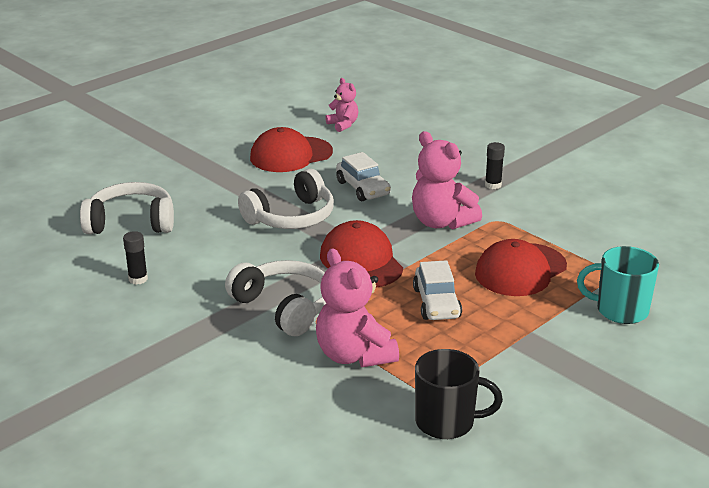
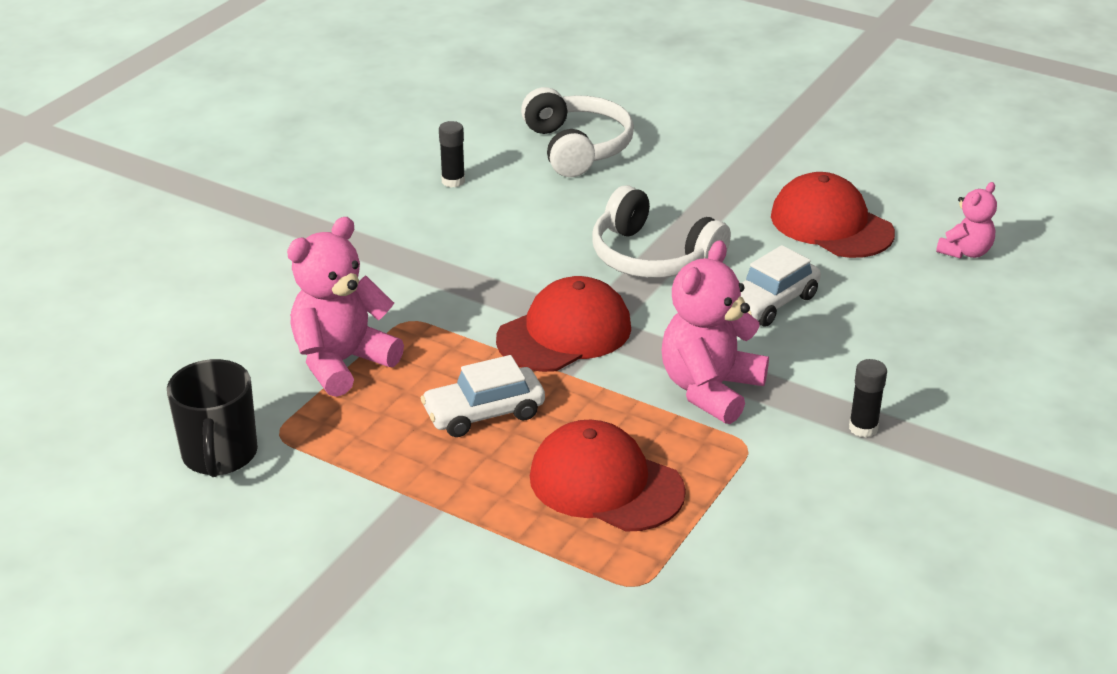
camera: 75 degrees right, 5 degrees up
white headphones [225,260,326,336] -> none
turquoise mug [577,246,659,324] -> none

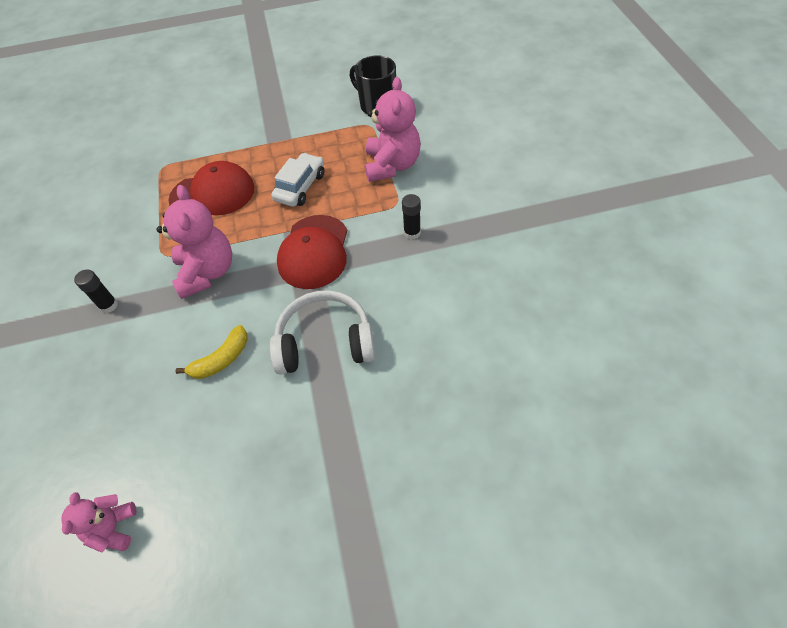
camera: 140 degrees right, 20 degrees up
black glue stick [439,121,465,187] -> black glue stick moved to [402,194,421,239]
white headphones [521,87,634,177] -> none
white car [741,245,821,327] -> yellow banana [176,325,248,379]
red cap [771,172,895,258] -> none

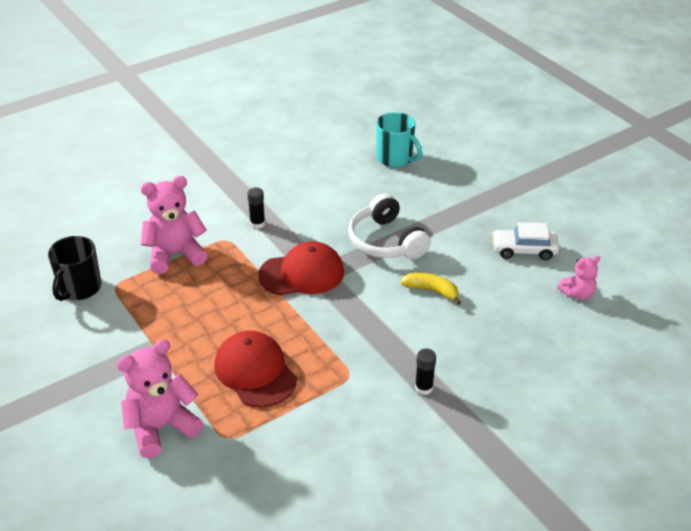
camera: 115 degrees left, 15 degrees down
pink teddy bear [156,185,232,299] -> pink teddy bear moved to [117,339,203,458]
white car [271,153,324,207] -> white car moved to [492,222,559,260]
none -> turquoise mug [376,112,422,167]

